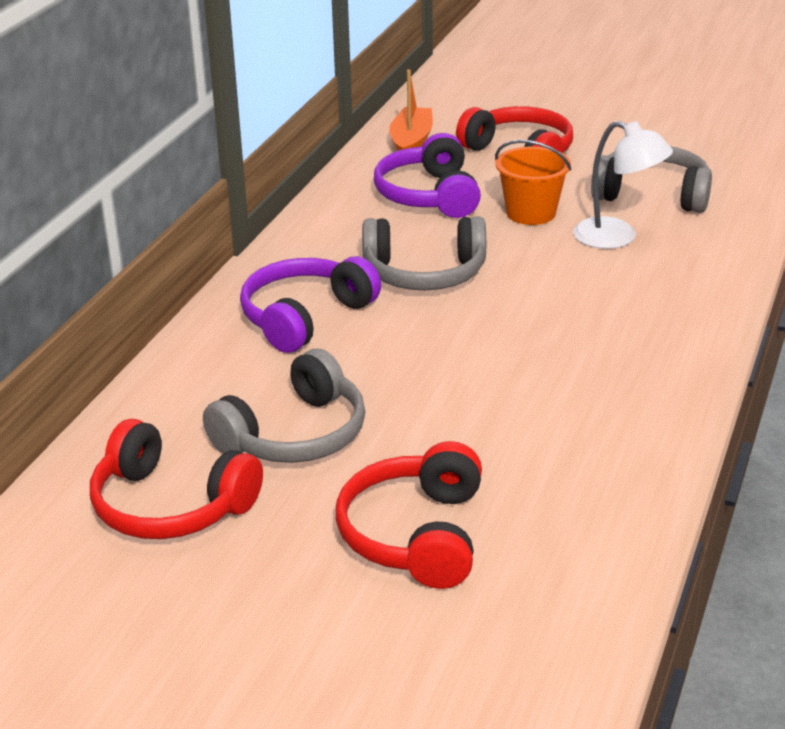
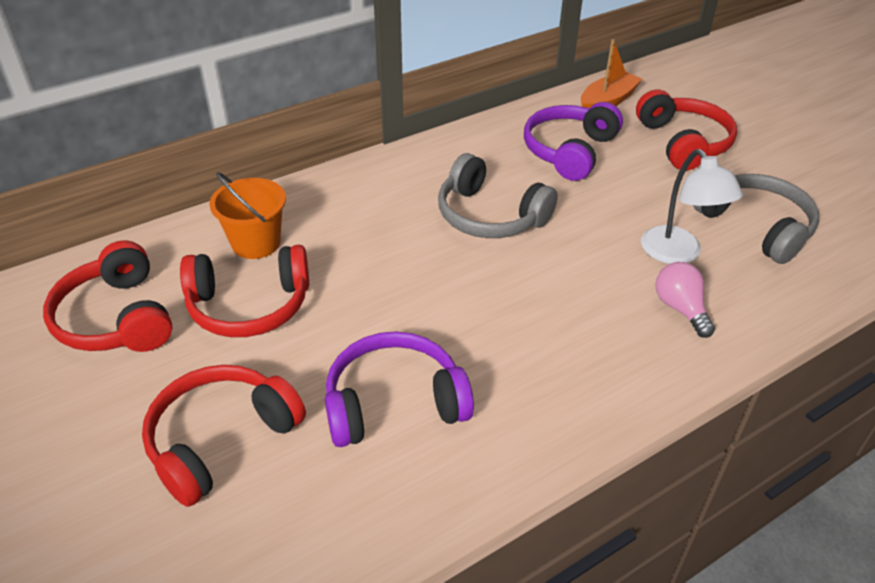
camera: 35 degrees right, 10 degrees up
grey headphones [203,349,365,463] -> red headphones [180,245,309,337]
purple headphones [240,256,381,353] -> purple headphones moved to [325,331,474,447]
orange bucket [495,140,571,225] -> orange bucket moved to [209,172,286,259]
none -> pink light bulb [656,262,715,338]

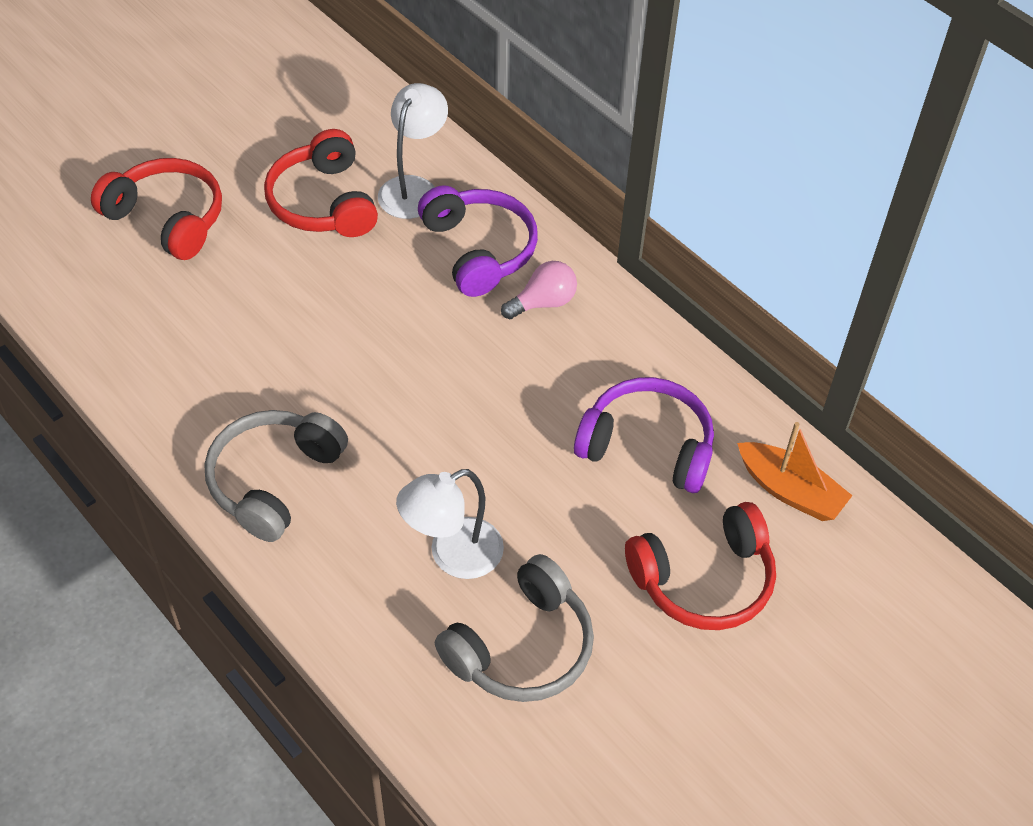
camera: 80 degrees right, 10 degrees up
red headphones [43,240,173,352] -> none
orange bucket [209,172,286,259] -> white lamp [378,83,448,219]
purple headphones [325,331,474,447] -> purple headphones moved to [418,186,538,297]
grey headphones [438,153,558,238] -> grey headphones moved to [205,410,348,542]
pink light bulb [656,262,715,338] -> pink light bulb moved to [501,261,577,319]

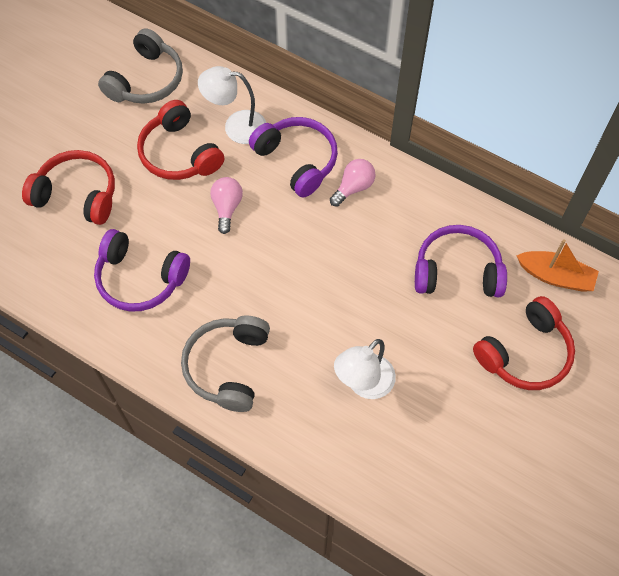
camera: 15 degrees left, 10 degrees up
white lamp [378,83,448,219] -> white lamp turned 90 degrees counterclockwise [198,66,266,144]
grey headphones [435,554,594,702] -> grey headphones moved to [98,28,183,104]
none -> purple headphones [94,229,190,312]
none -> pink light bulb [210,177,243,234]

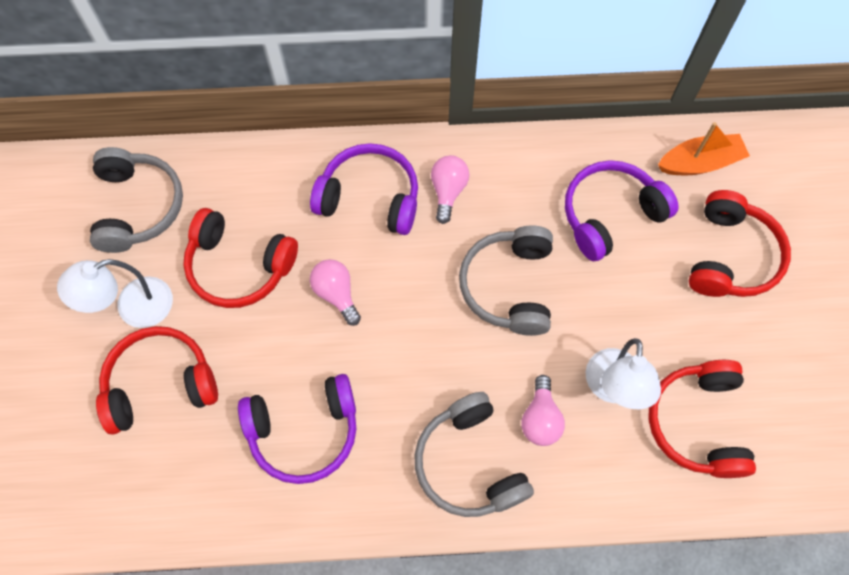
camera: 35 degrees left, 5 degrees up
white lamp [198,66,266,144] -> white lamp moved to [57,259,173,328]
none -> grey headphones [459,225,553,336]
none -> pink light bulb [521,375,565,446]
none -> red headphones [648,360,756,478]

